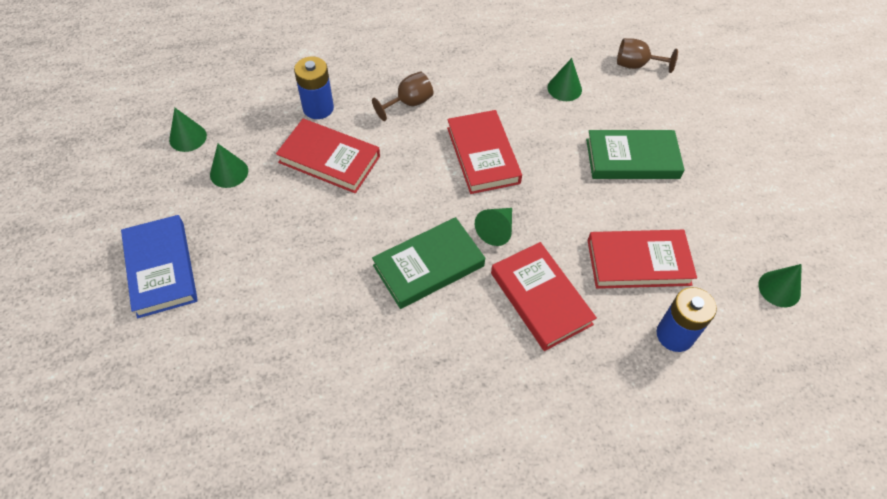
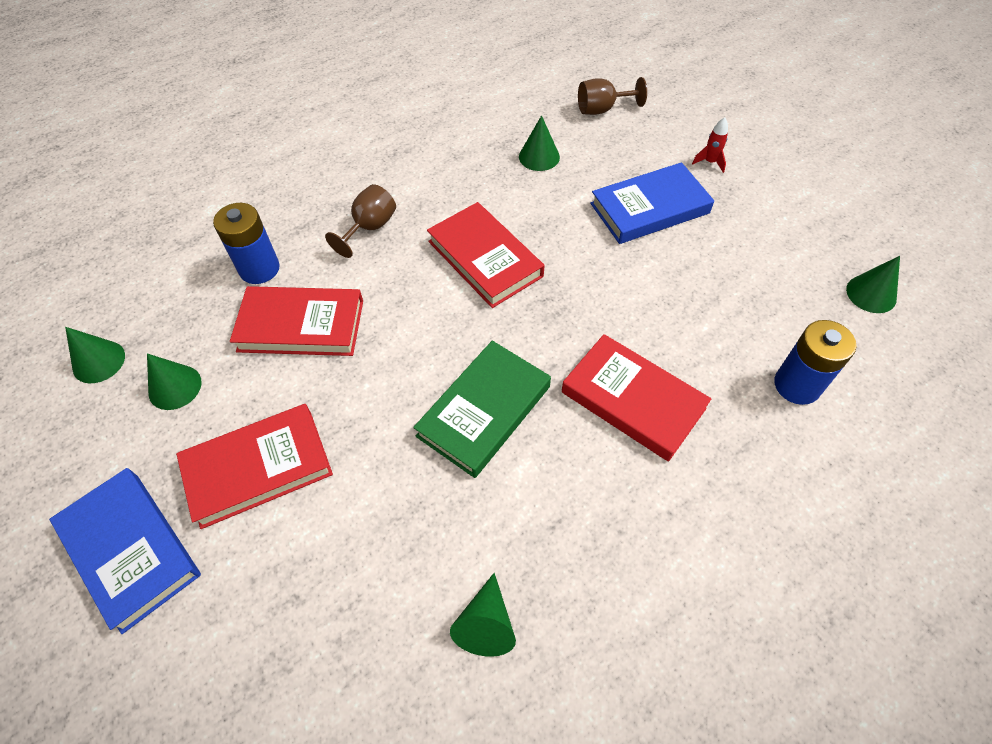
camera: 20 degrees left, 0 degrees up
green cone [475,208,512,246] -> green cone moved to [450,573,516,657]
green book [586,130,684,179] -> blue book [590,162,714,244]
red book [587,230,697,289] -> red book moved to [176,404,333,529]
none -> red rocket [692,117,728,173]

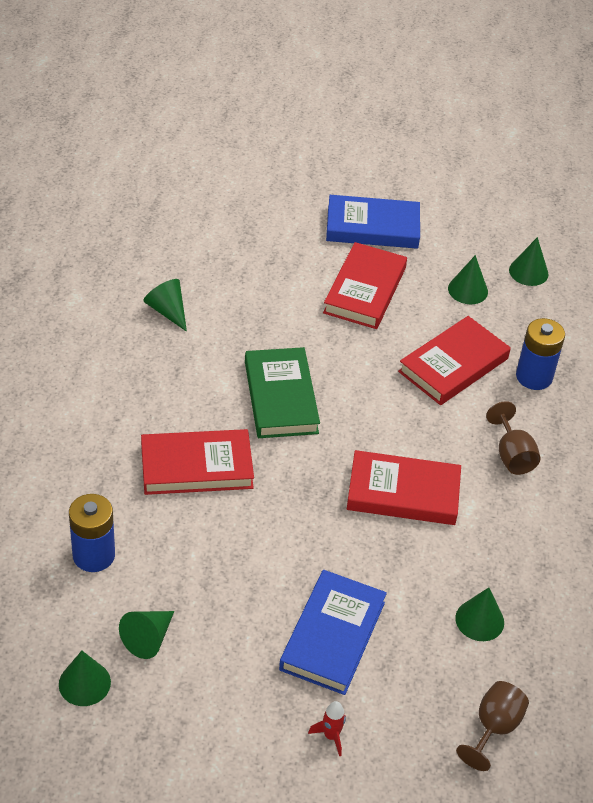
camera: 130 degrees right, 10 degrees down
none -> green cone [119,611,174,659]

